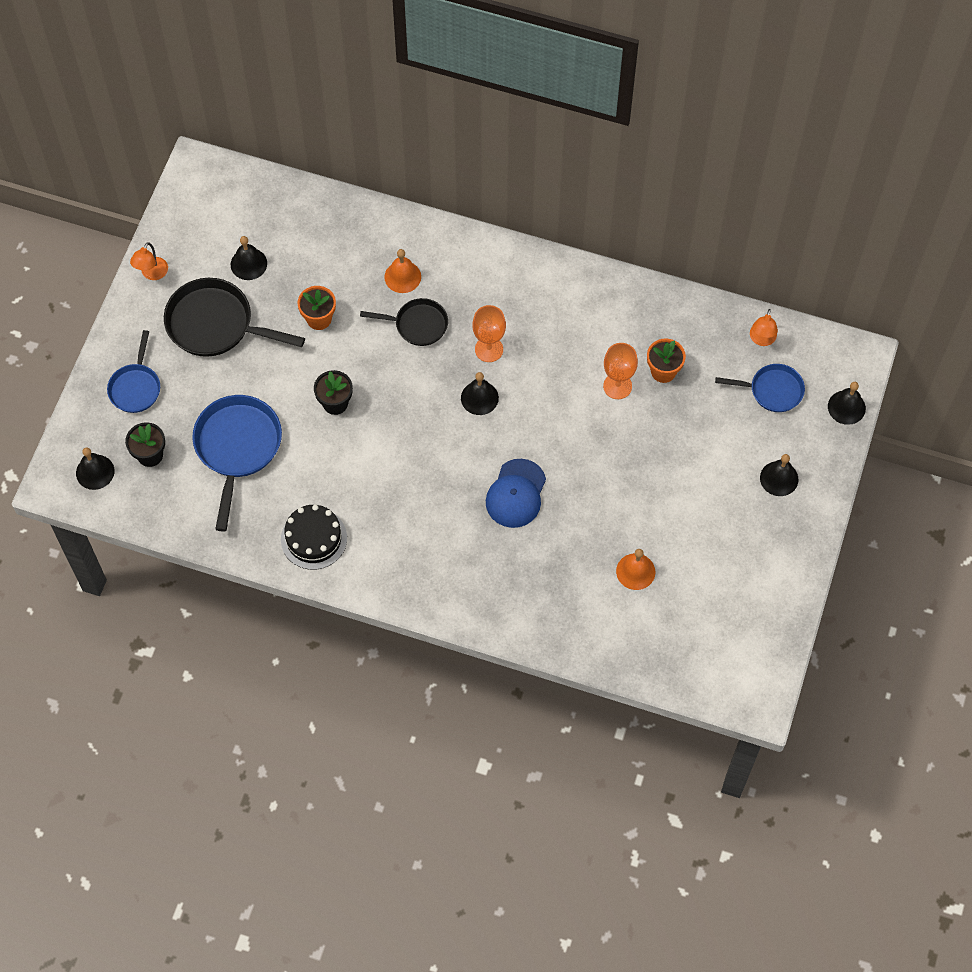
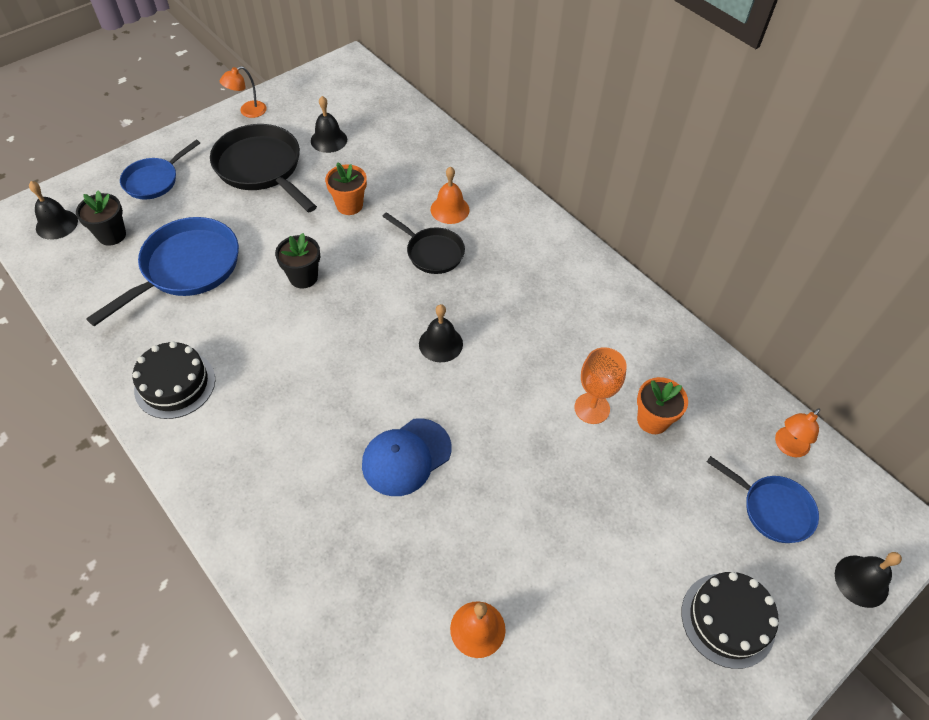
camera: 30 degrees right, 10 degrees down
orange goblet [472,305,506,362] -> none
black bell [760,454,799,496] -> black cake [681,572,779,669]

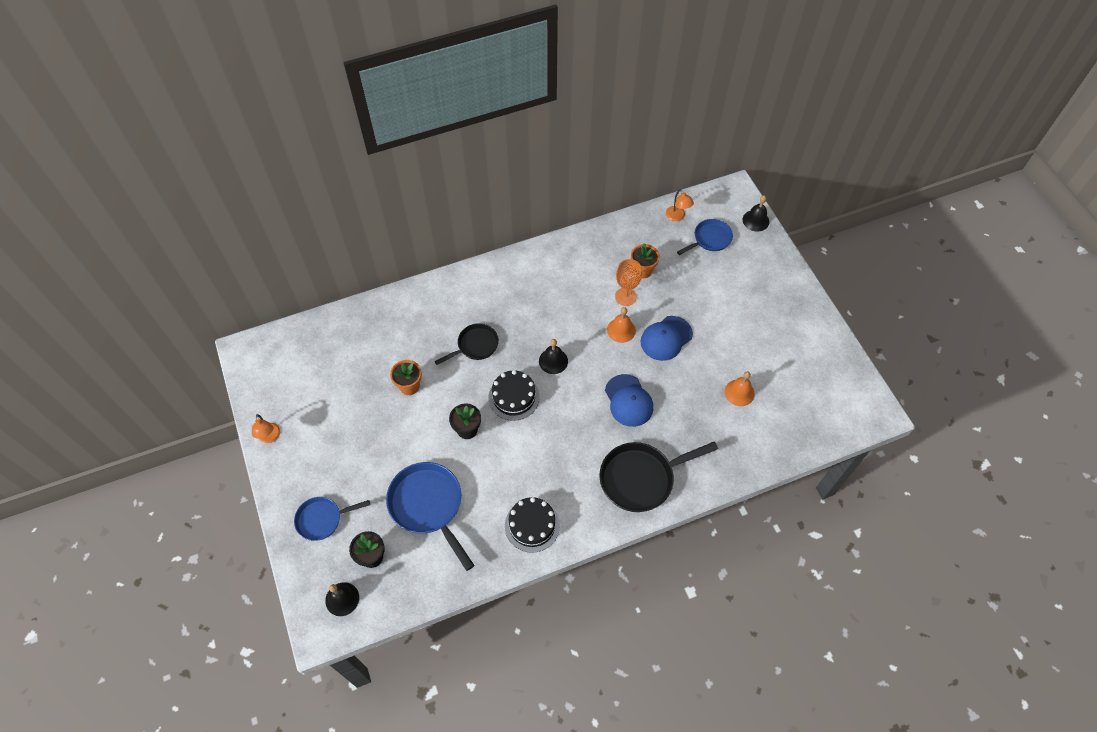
camera: 70 degrees left, 5 degrees up
blue pan [120,140,200,200] -> blue pan turned 105 degrees clockwise [294,497,370,541]
black pan [210,124,317,213] -> black pan moved to [599,441,718,512]
black bell [311,96,347,153] -> none
orange bell [431,166,469,224] -> orange bell moved to [607,307,636,343]
black cake [681,572,779,669] -> black cake moved to [488,370,540,421]
none -> blue cap [640,316,693,361]

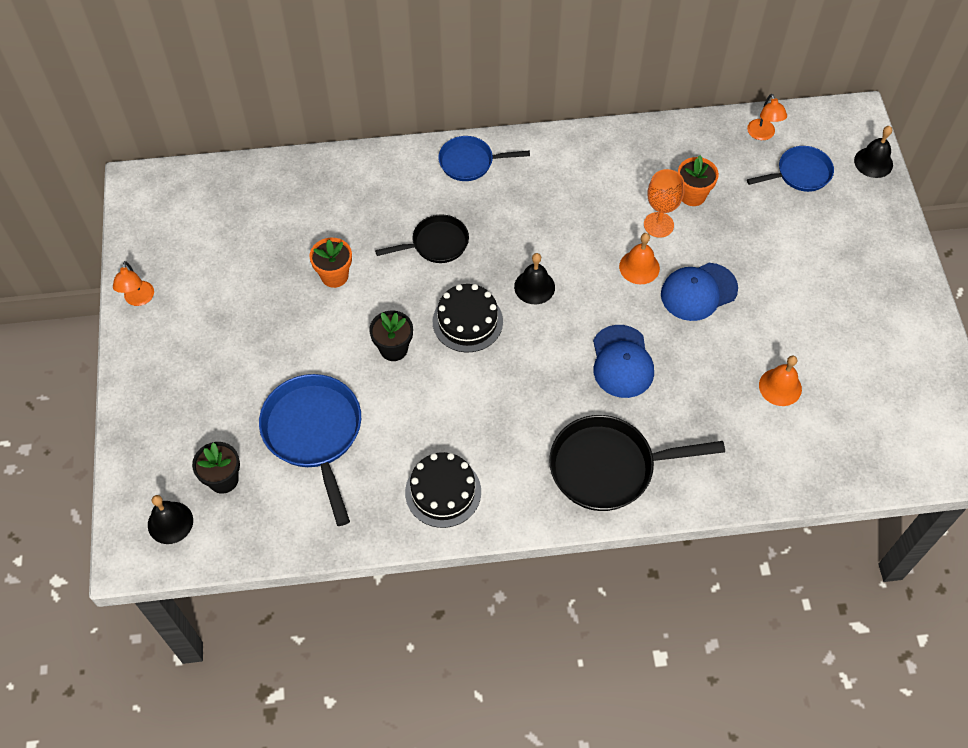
camera: 15 degrees right, 0 degrees up
blue pan [294,497,370,541] -> blue pan moved to [438,136,530,181]

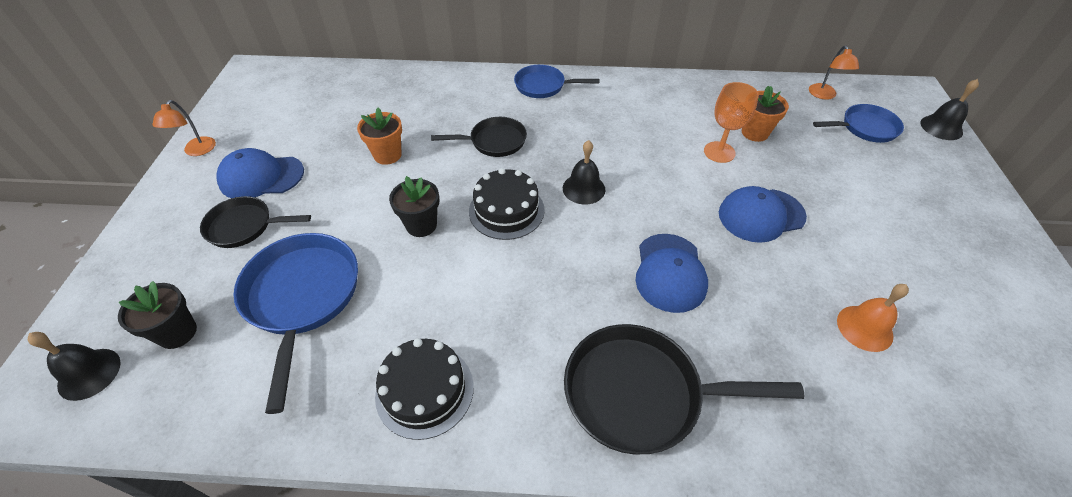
camera: 10 degrees right, 10 degrees down
orange bell [619,233,660,284] -> none
none -> black pan [200,196,311,248]
none -> blue cap [217,148,304,198]

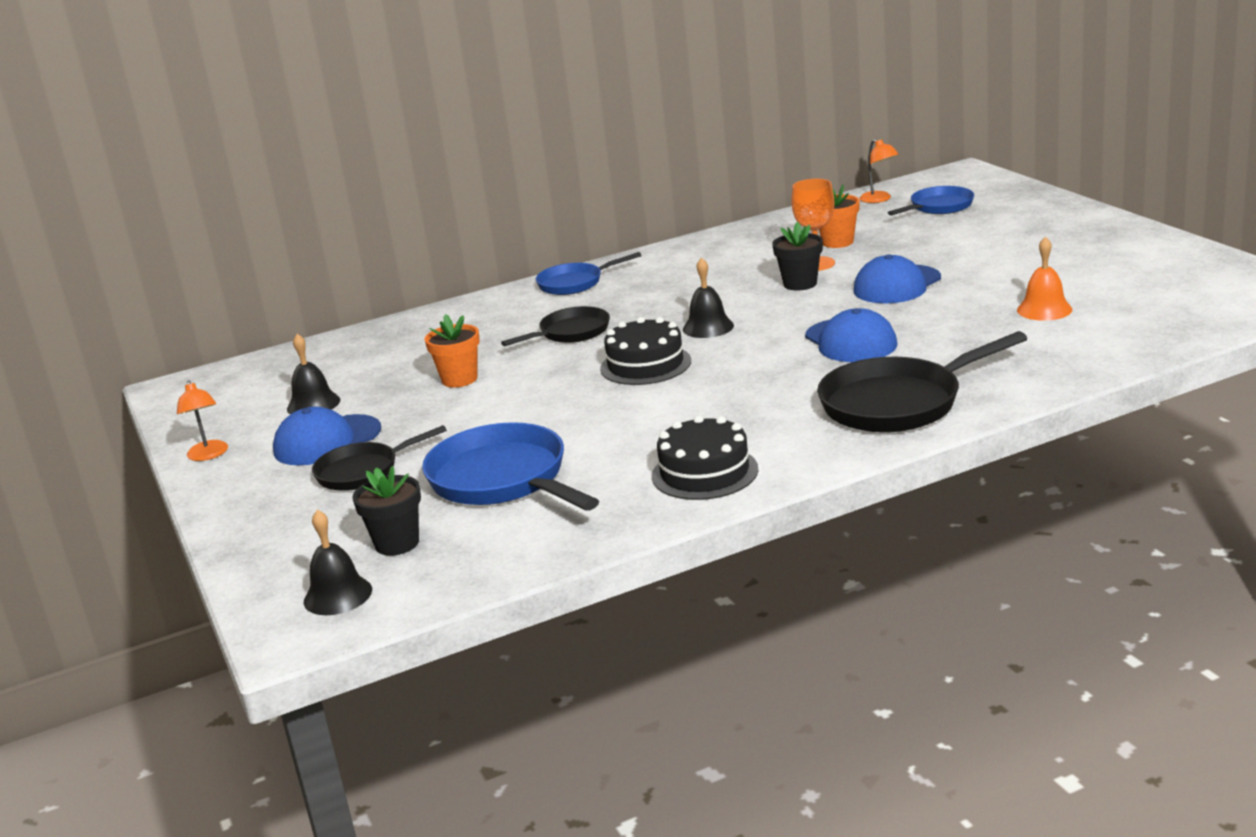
camera: 25 degrees left, 25 degrees down
black flower pot [389,176,439,237] -> black flower pot moved to [772,222,823,291]
black bell [920,79,979,140] -> black bell moved to [287,334,340,414]

